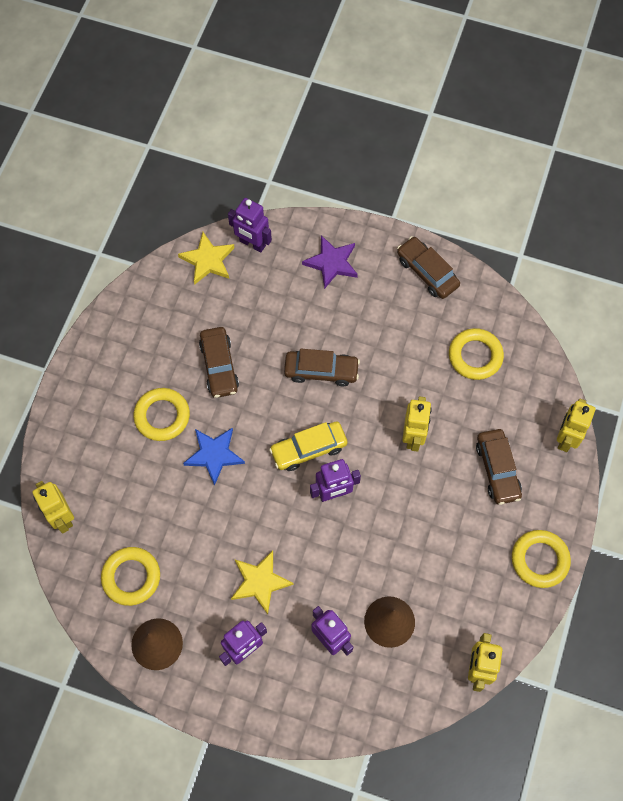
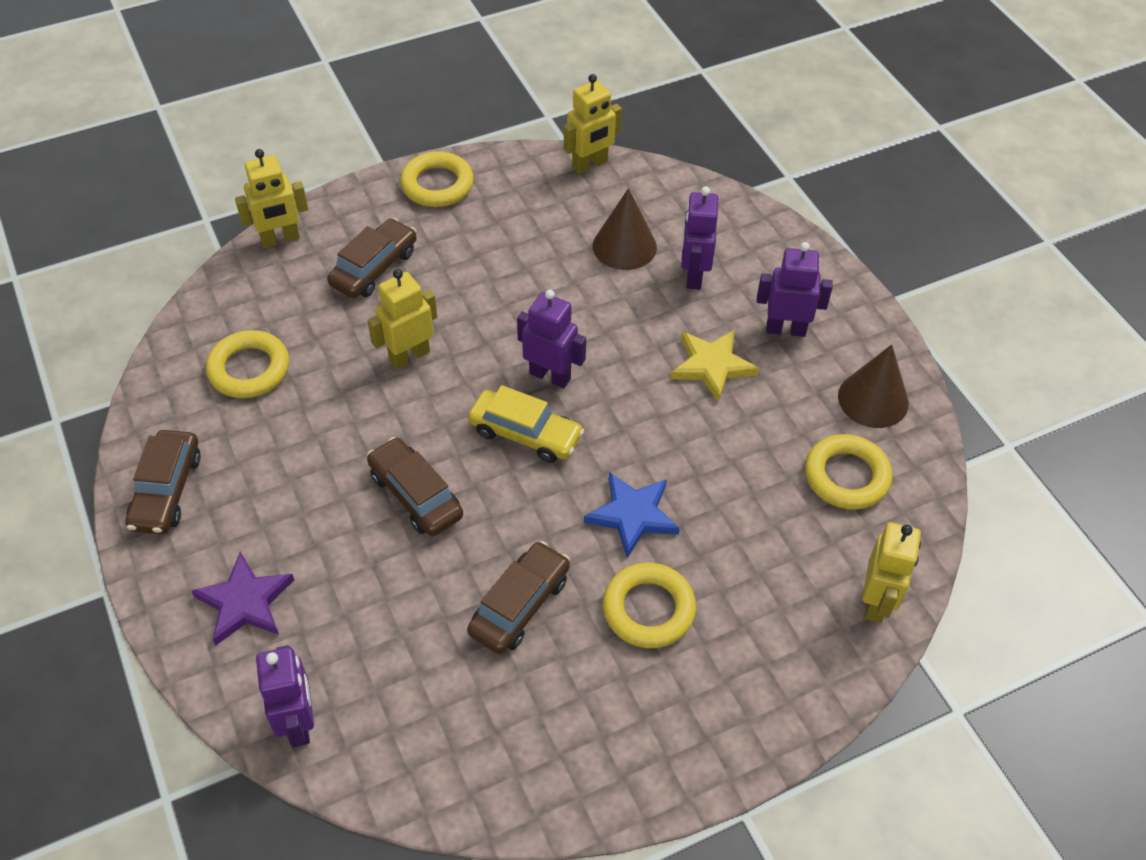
camera: 135 degrees left, 15 degrees down
yellow star [178,232,235,285] -> none

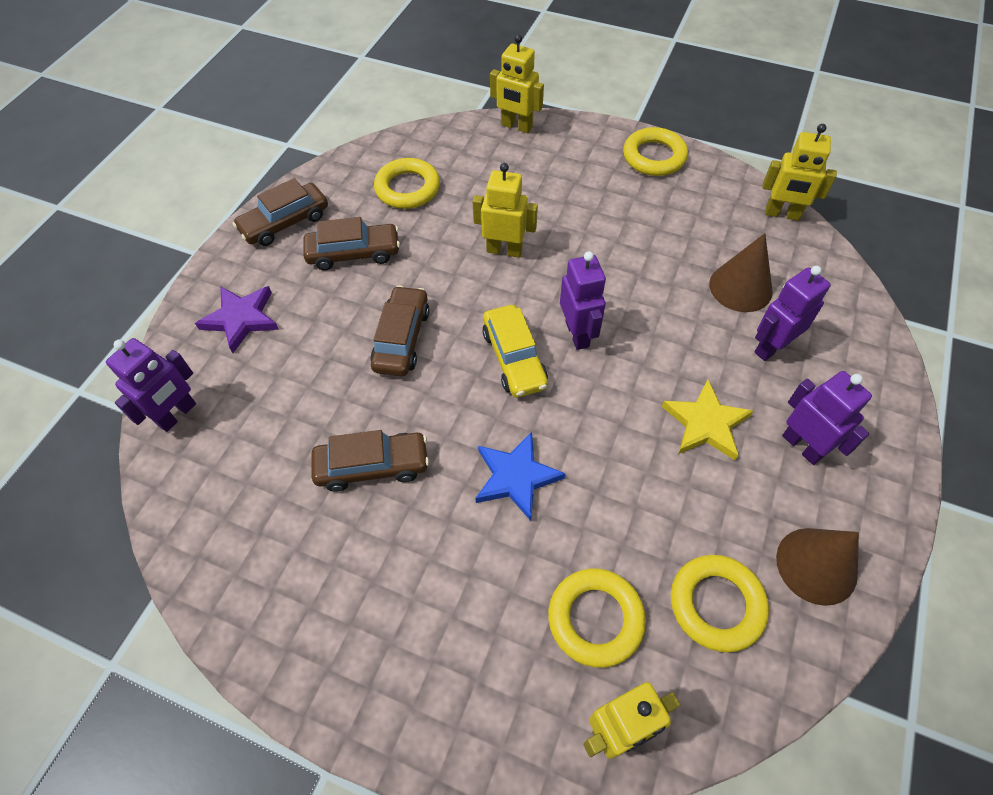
camera: 50 degrees right, 5 degrees up
brown car [327,218,416,298] -> brown car moved to [303,217,400,270]
yellow ring [603,563,696,648] -> yellow ring moved to [548,568,646,668]

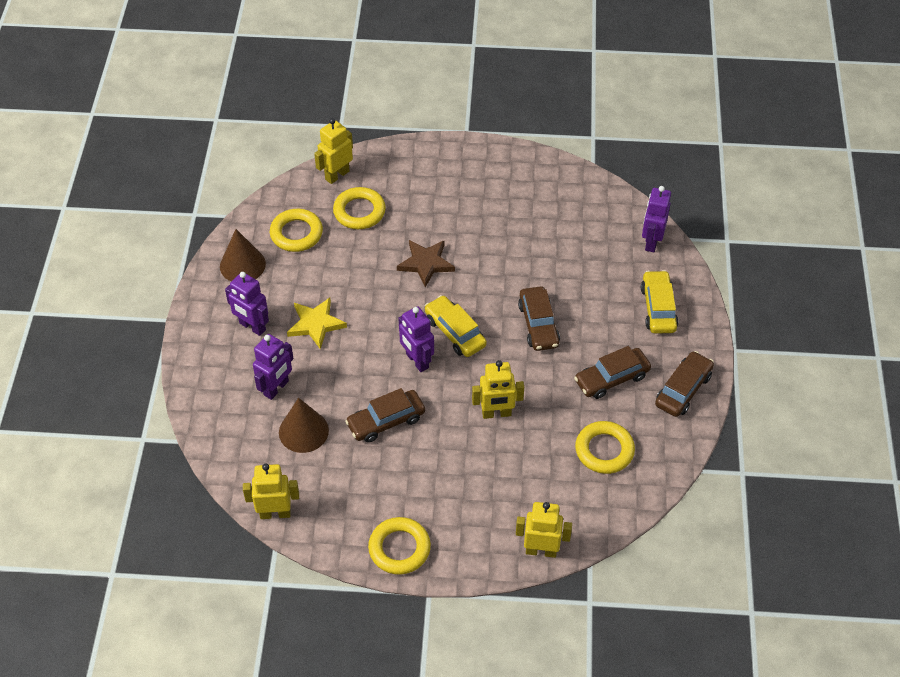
camera: 160 degrees right, 5 degrees down
purple star [195,286,279,353] -> yellow car [641,270,678,334]
brown car [311,430,429,492] -> brown car moved to [345,388,425,443]
blue star [475,432,566,521] -> brown star [397,240,455,287]

